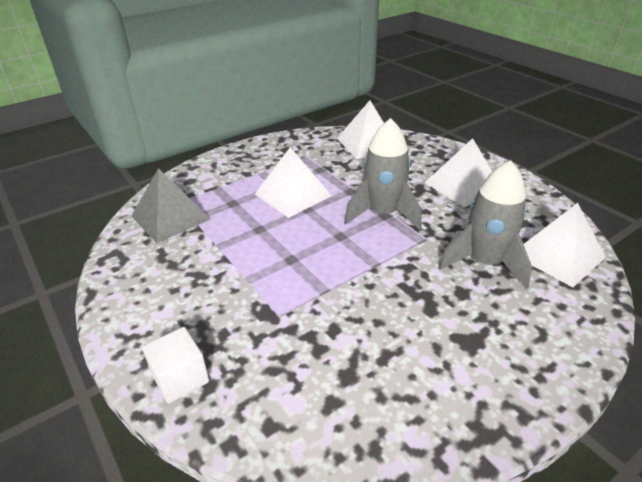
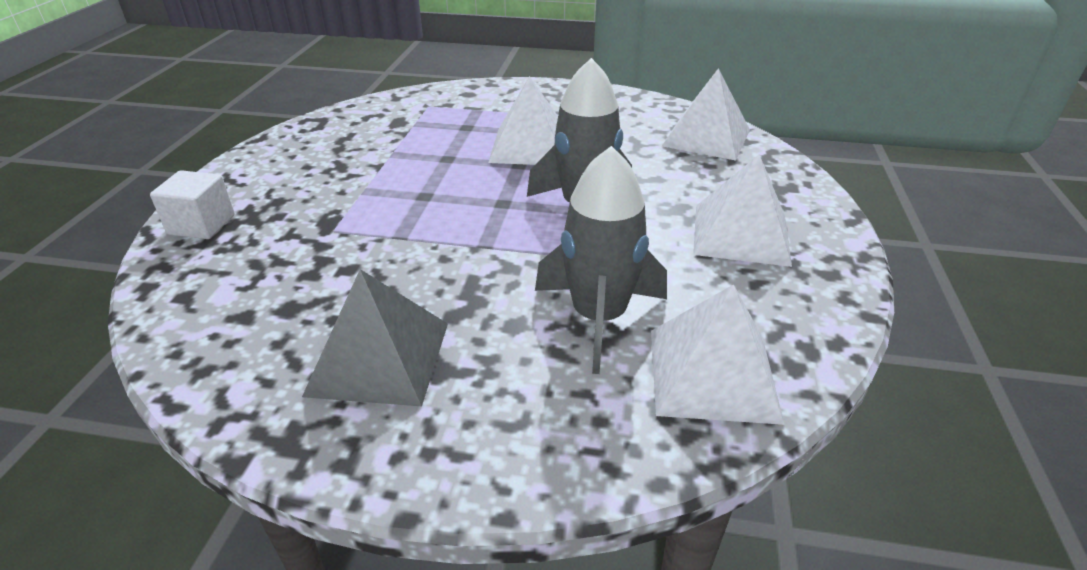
camera: 45 degrees right, 0 degrees up
grey pyramid [131,168,211,243] -> grey pyramid moved to [302,269,448,406]

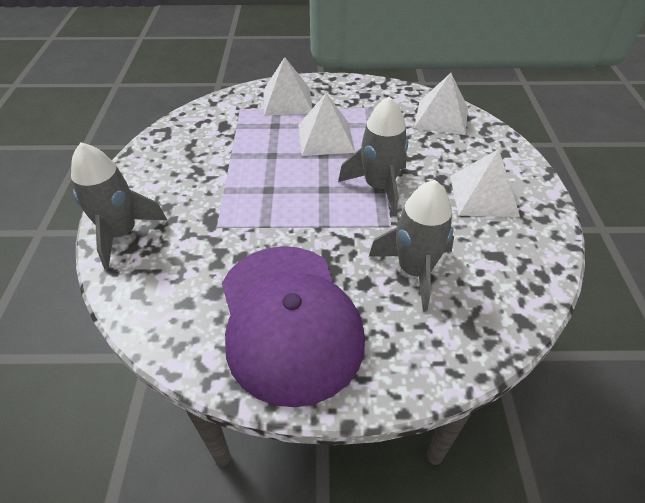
camera: 10 degrees left, 10 degrees up
white cube [150,170,235,239] -> grey rocket [71,143,167,269]
grey pyramid [302,269,448,406] -> purple cap [222,246,365,407]
white pyramid [651,284,785,425] -> white pyramid moved to [263,57,312,116]

